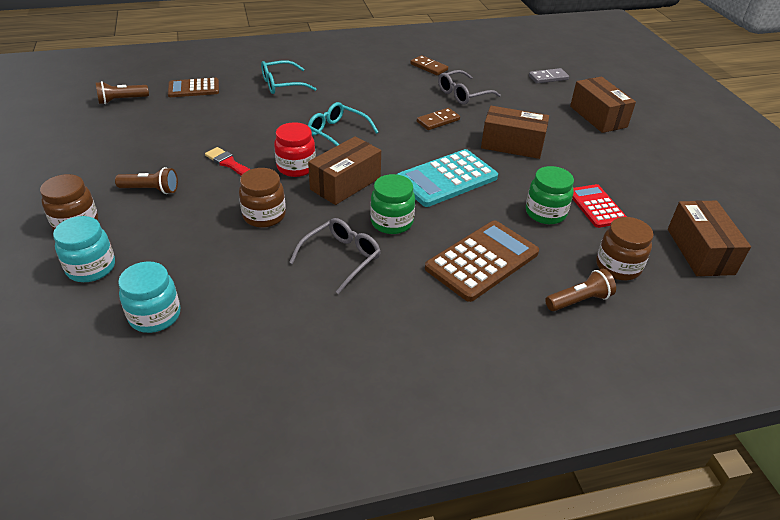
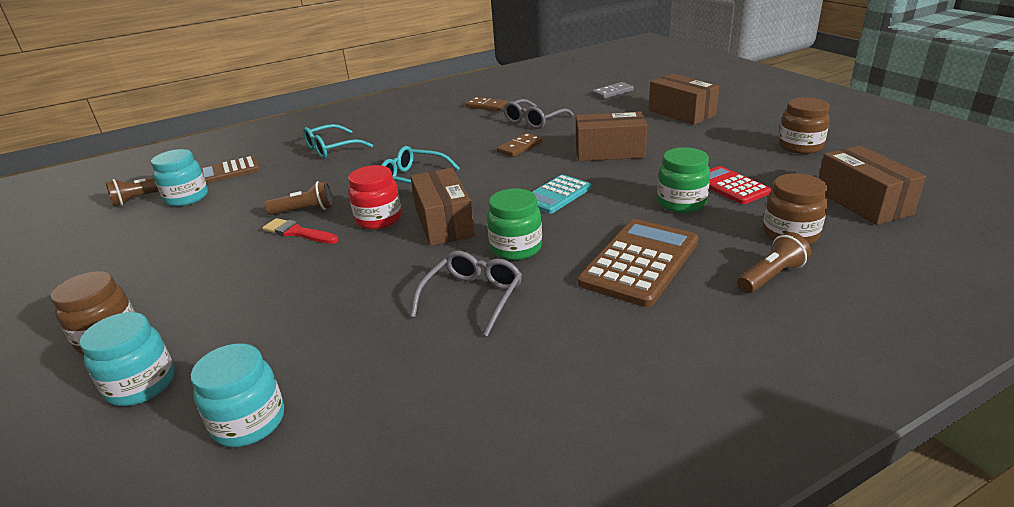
camera: 10 degrees left, 10 degrees down
brown flashlight [115,167,178,194] -> brown flashlight moved to [264,181,333,215]
brown jar [239,168,286,228] -> brown jar moved to [779,97,830,154]
brown box [308,136,381,205] -> brown box turned 45 degrees counterclockwise [410,168,475,246]
turquoise calculator [396,149,498,207] -> turquoise calculator [532,175,591,214], size x0.63
none -> turquoise jar [151,149,208,206]

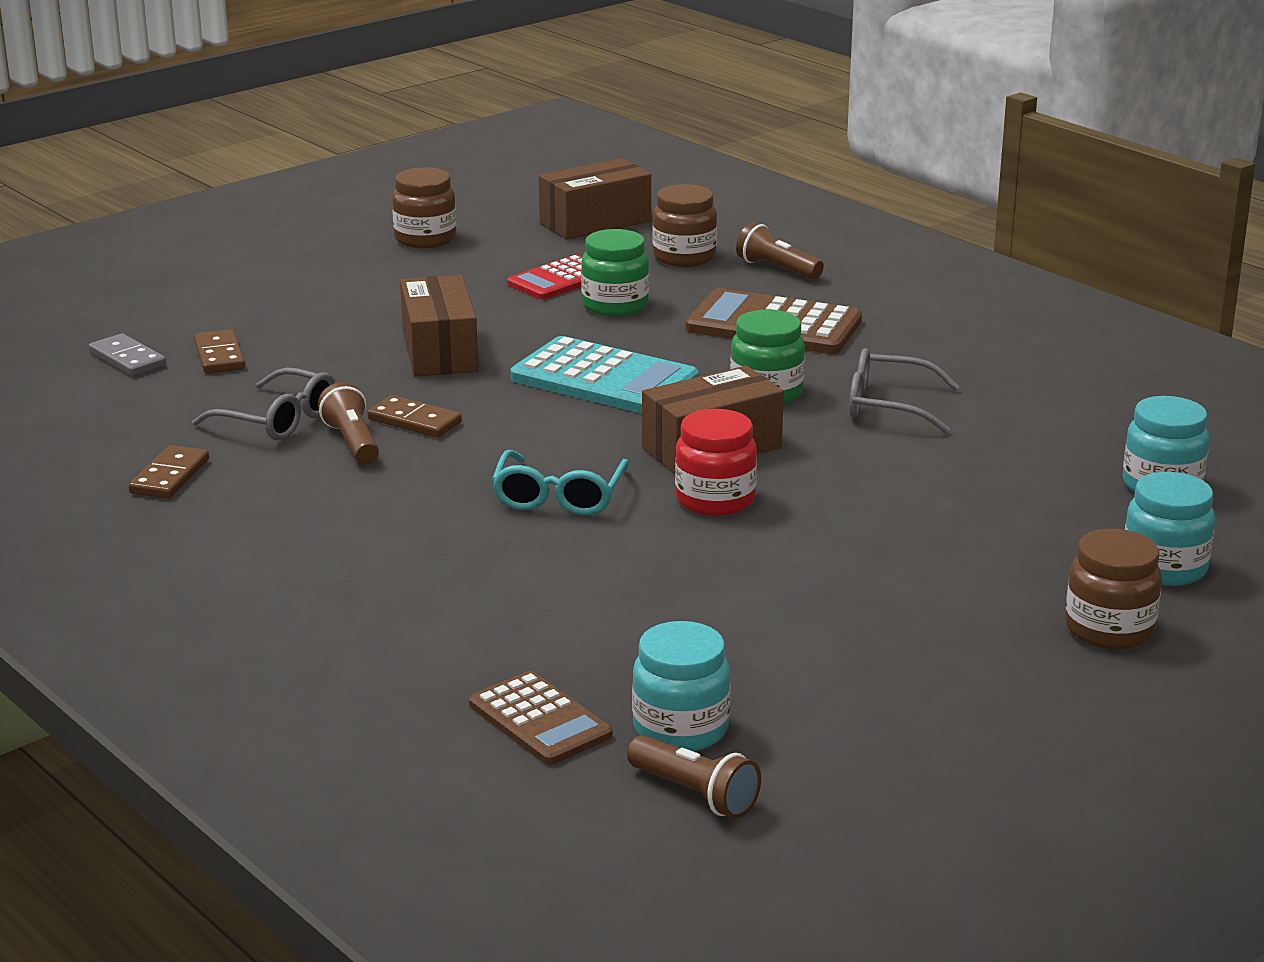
camera: 105 degrees left, 5 degrees down
red brush [262,218,338,244] -> none
brown flashlight [264,181,333,215] -> brown flashlight moved to [318,382,379,464]
turquoise glasses [303,124,373,159] -> none
turquoise calculator [532,175,591,214] -> turquoise calculator [510,336,699,413], size x1.59
brown box [649,74,720,125] -> none
none -> brown domino [194,329,245,373]

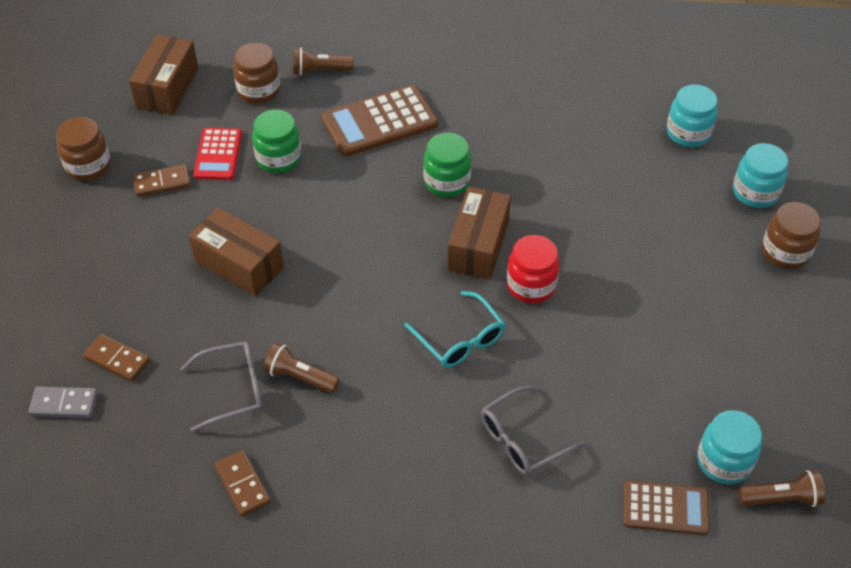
camera: 45 degrees left, 25 degrees up
brown domino [368,395,462,438] -> brown domino moved to [133,165,191,197]
turquoise calculator [510,336,699,413] -> none
grey glasses [849,348,960,434] -> grey glasses moved to [481,386,586,475]

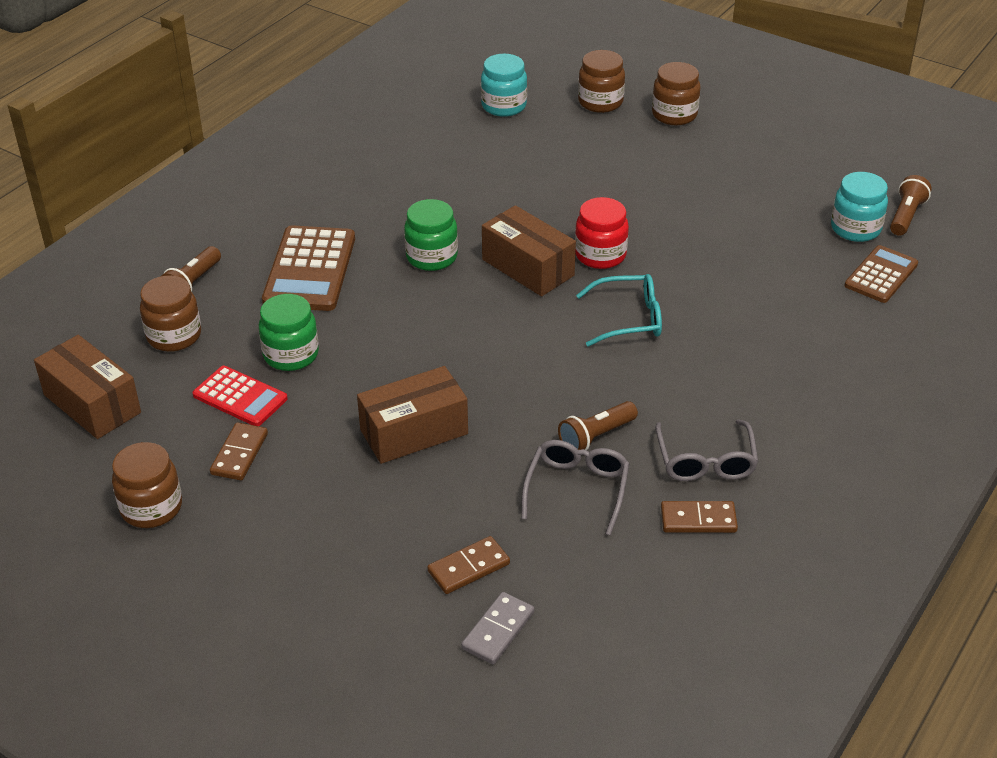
camera: 60 degrees left, 10 degrees down
grey glasses [481,386,586,475] -> grey glasses moved to [655,419,759,481]
turquoise jar [733,143,788,208] -> brown jar [578,50,625,113]

